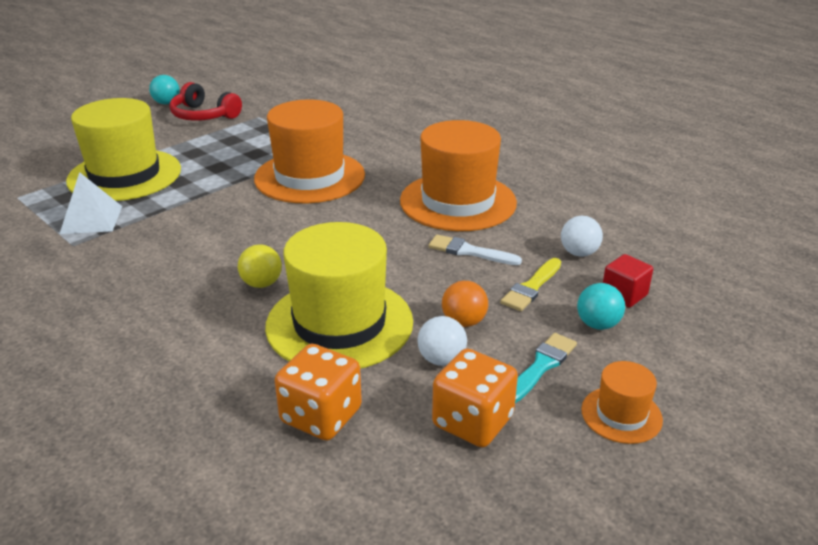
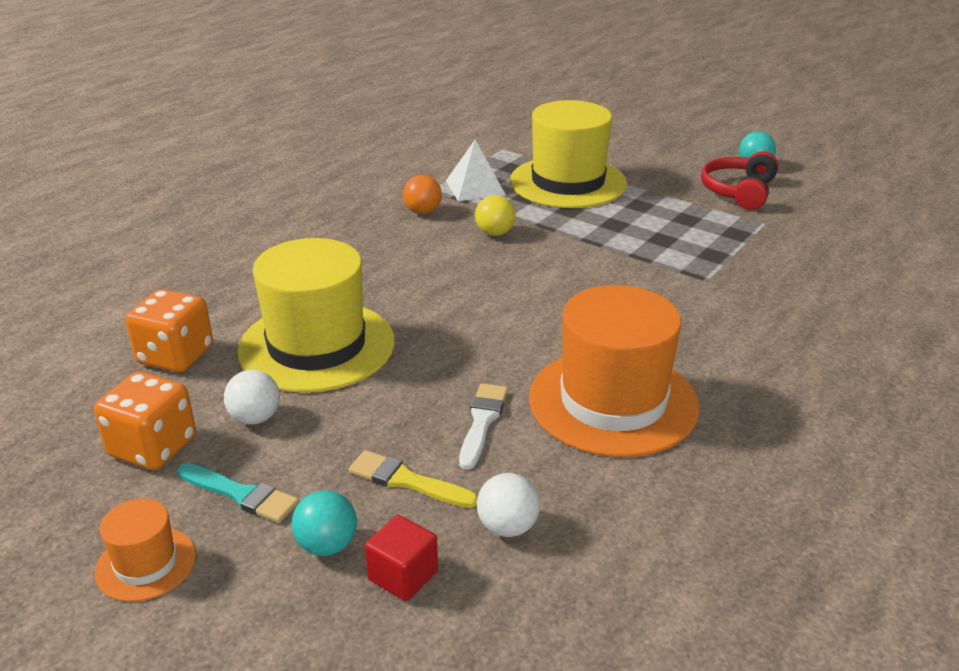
camera: 80 degrees right, 0 degrees up
yellow ball [238,244,282,288] -> yellow ball moved to [475,195,516,236]
orange hat [254,99,365,203] -> none
orange ball [442,281,488,327] -> orange ball moved to [403,175,442,214]

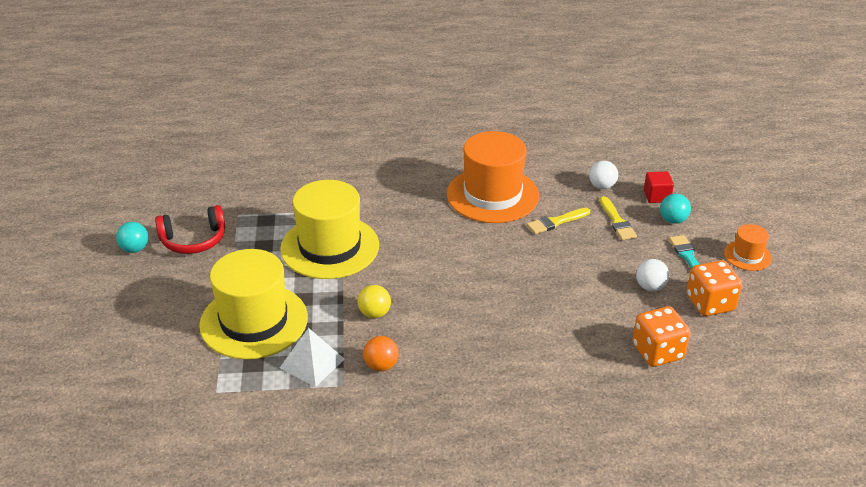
camera: 130 degrees left, 5 degrees up
yellow hat [237,238,395,393] -> yellow hat moved to [280,180,379,279]
white brush [459,383,508,470] -> yellow brush [527,208,590,234]

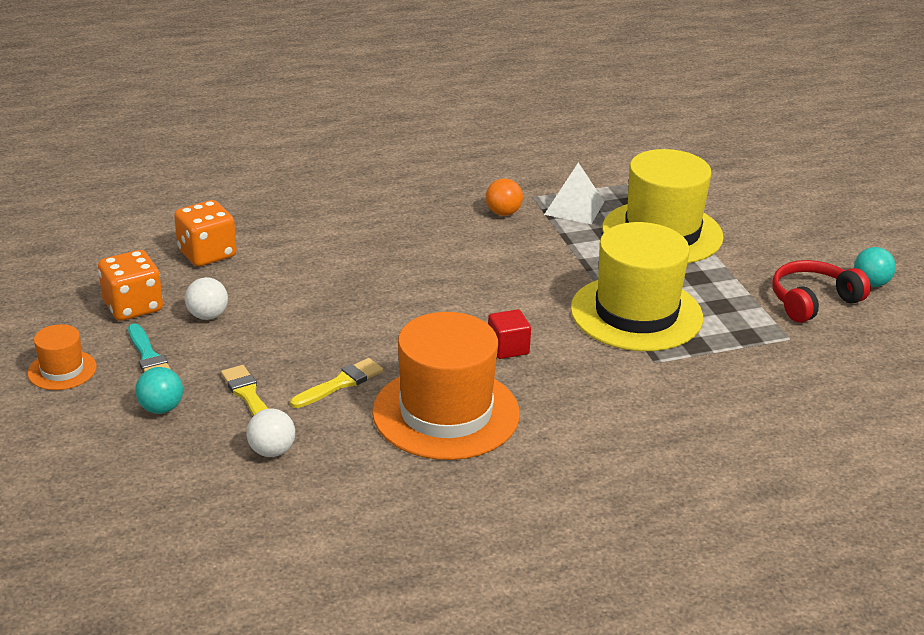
camera: 165 degrees right, 5 degrees down
yellow ball [358,285,391,318] -> none
red cube [644,171,674,203] -> red cube moved to [488,309,531,359]

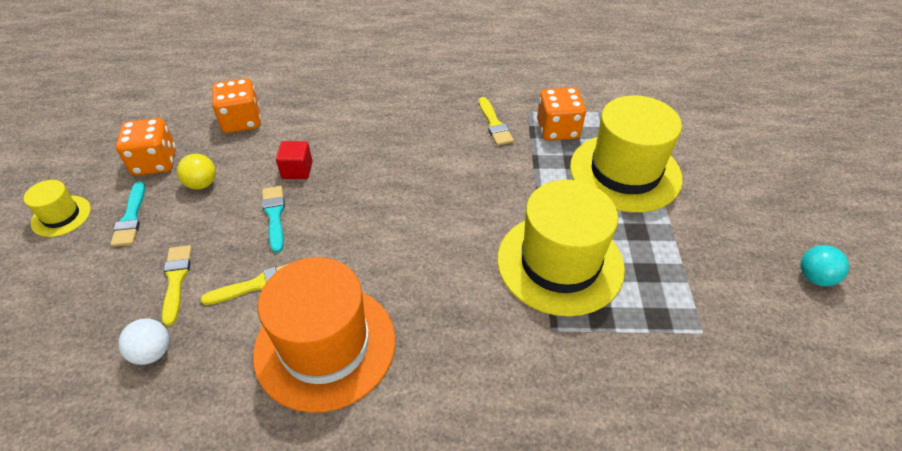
camera: 20 degrees right, 15 degrees up
orange hat [27,324,96,390] -> yellow hat [24,180,91,237]
turquoise ball [135,367,183,414] -> none
white ball [185,277,228,320] -> yellow ball [177,154,216,190]
orange ball [486,178,523,216] -> yellow brush [479,97,514,146]
red cube [488,309,531,359] -> red cube moved to [276,141,312,179]
white pyramid [544,162,604,224] -> orange dice [537,87,586,141]
red headphones [772,260,871,323] -> none
none -> turquoise brush [262,186,285,253]

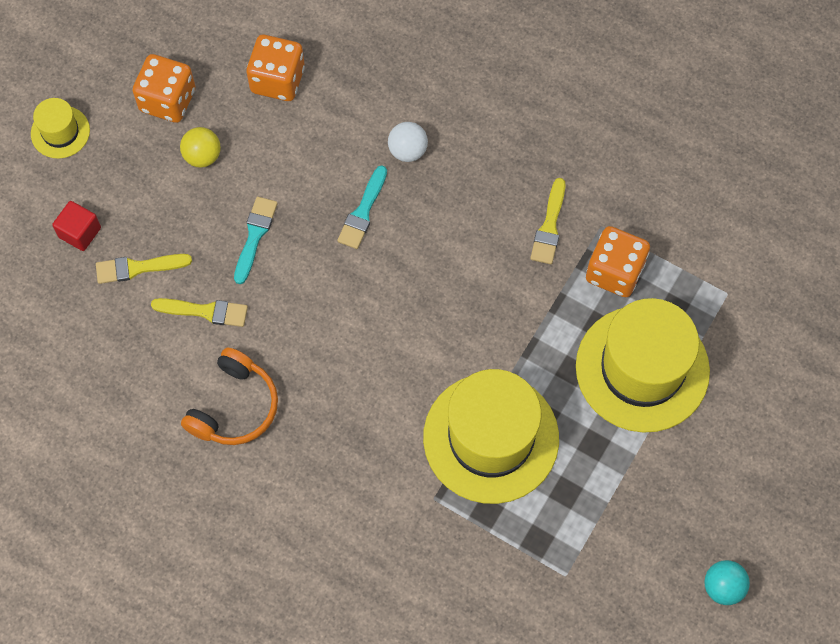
camera: 30 degrees right, 20 degrees up
turquoise brush [111,181,145,247] -> turquoise brush moved to [337,165,387,249]
white ball [118,318,169,365] -> white ball moved to [388,122,428,162]
yellow brush [162,245,192,326] -> yellow brush turned 120 degrees counterclockwise [96,254,192,284]
orange hat [253,257,395,413] -> orange headphones [181,348,278,445]
red cube [276,141,312,179] -> red cube moved to [52,201,101,251]

